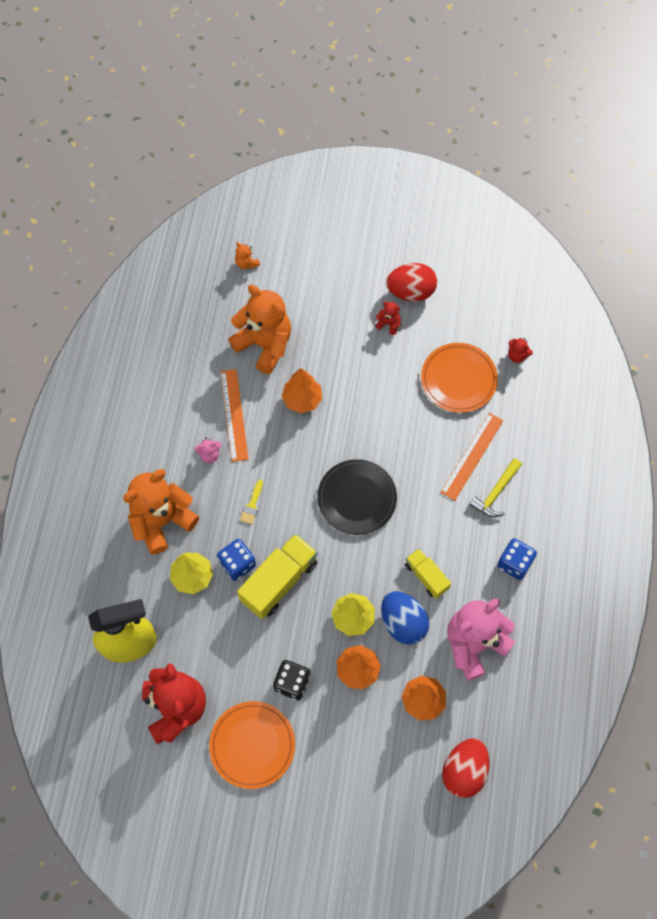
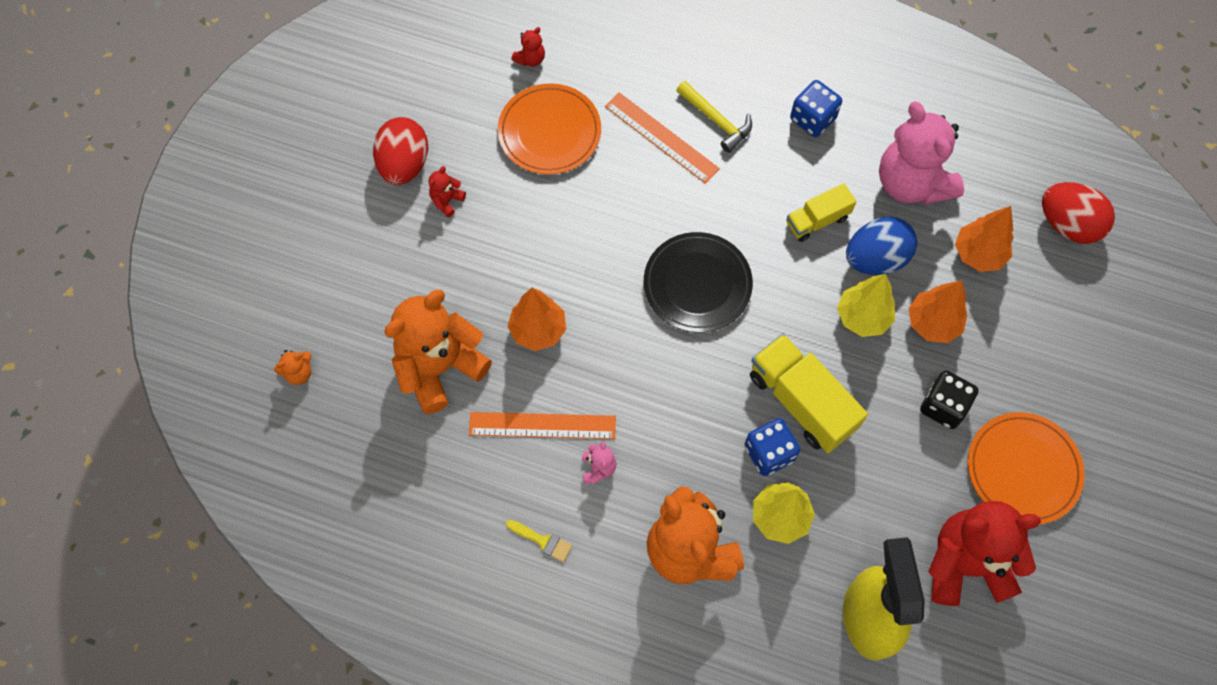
camera: 80 degrees left, 0 degrees up
yellow brush [240,480,263,524] -> yellow brush moved to [506,520,572,562]

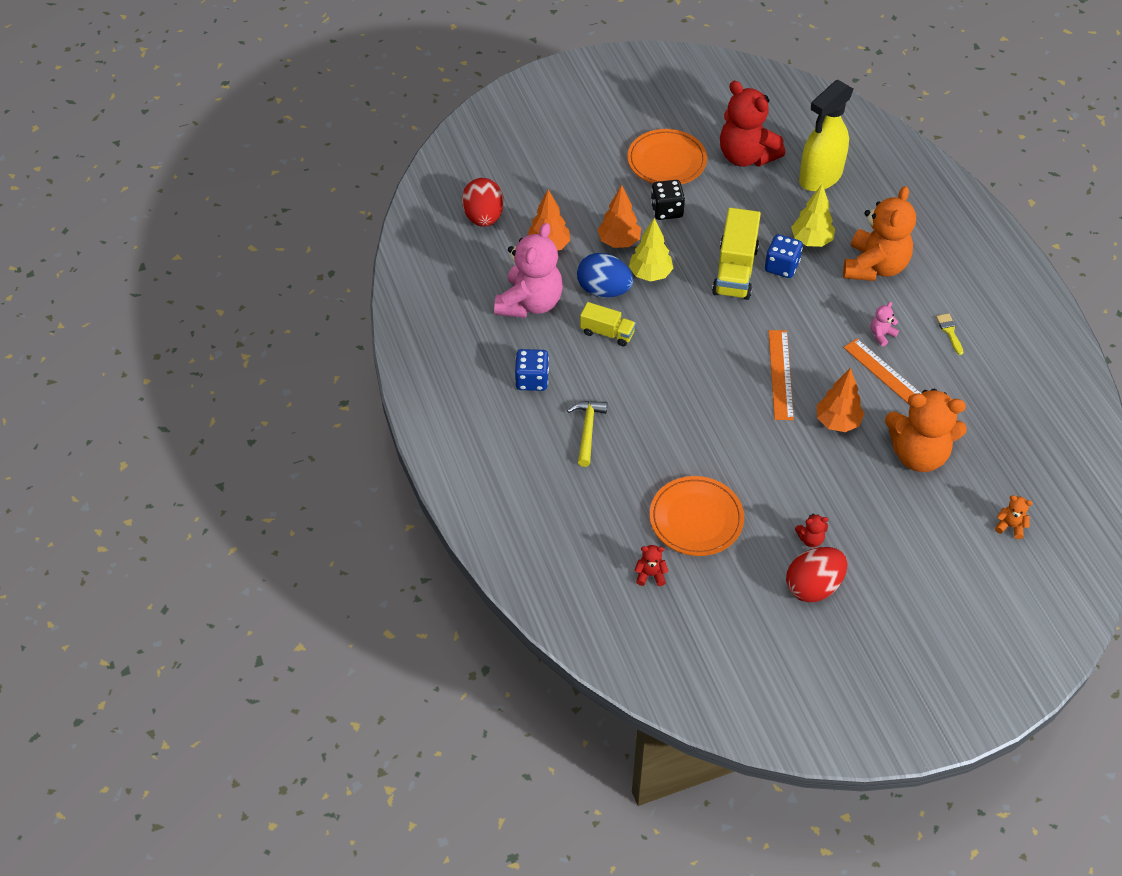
camera: 130 degrees left, 15 degrees down
orange ruler [605,92,720,184] -> orange ruler moved to [769,330,794,420]
black plate [644,232,753,333] -> none

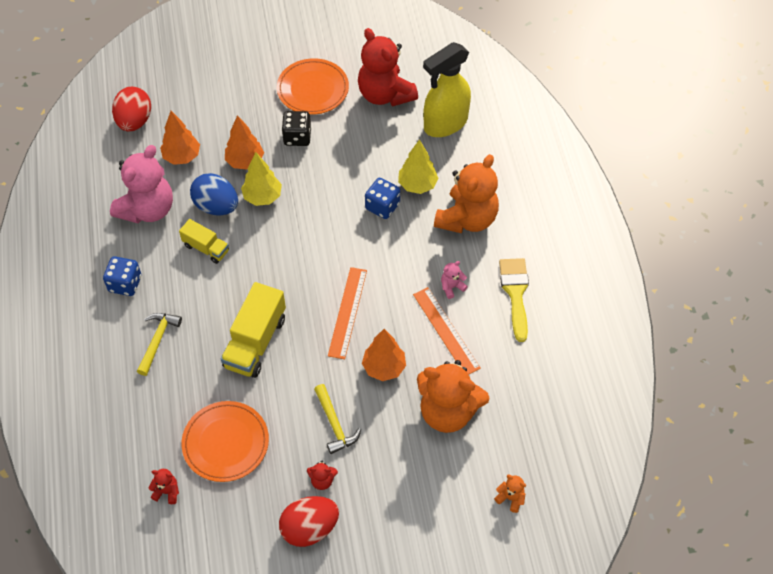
camera: 10 degrees right, 5 degrees up
yellow truck [712,208,761,300] -> yellow truck moved to [221,282,286,378]
yellow brush [936,313,963,355] -> yellow brush [499,258,529,342], size x1.95
none -> yellow hammer [314,384,361,454]

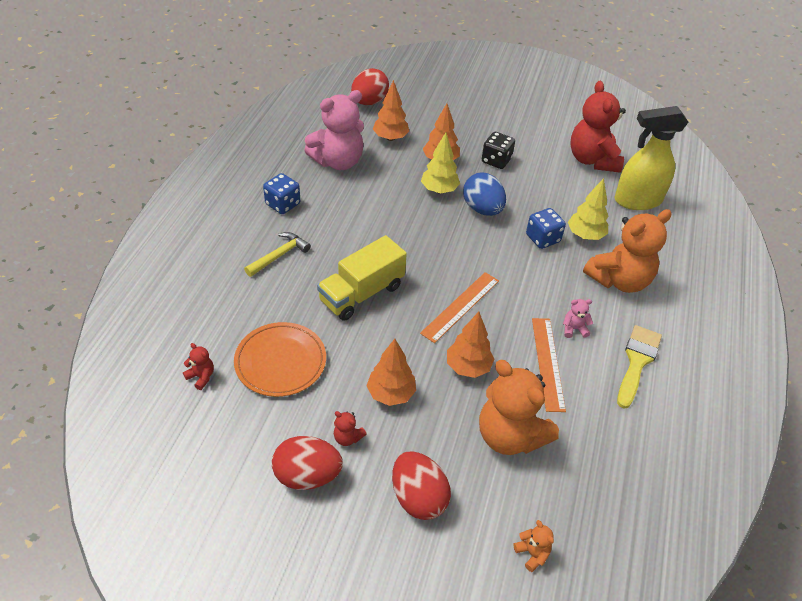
camera: 25 degrees right, 10 degrees down
yellow truck [179,219,229,264] -> none
blue egg [190,173,238,216] -> blue egg moved to [463,172,506,216]
orange plate [277,58,349,115] -> none
yellow hammer [314,384,361,454] -> orange tree [366,339,416,406]
none -> red egg [392,451,451,520]

